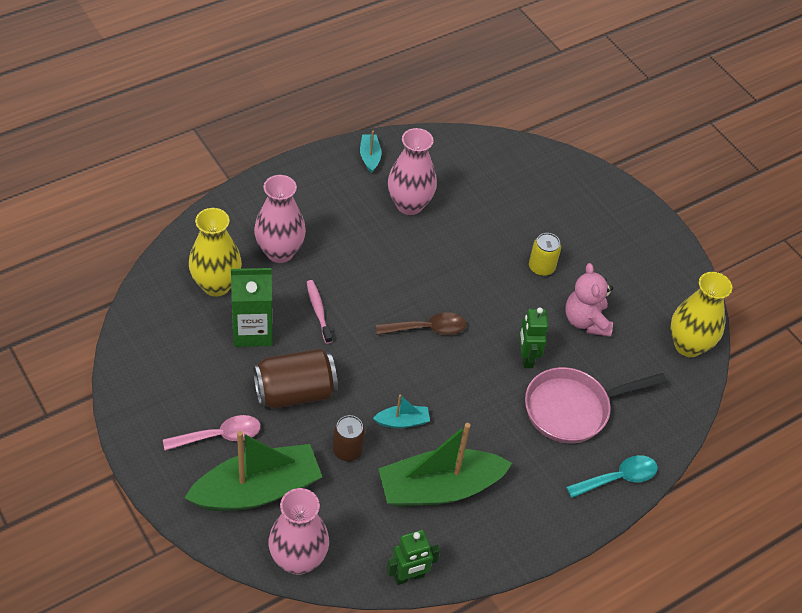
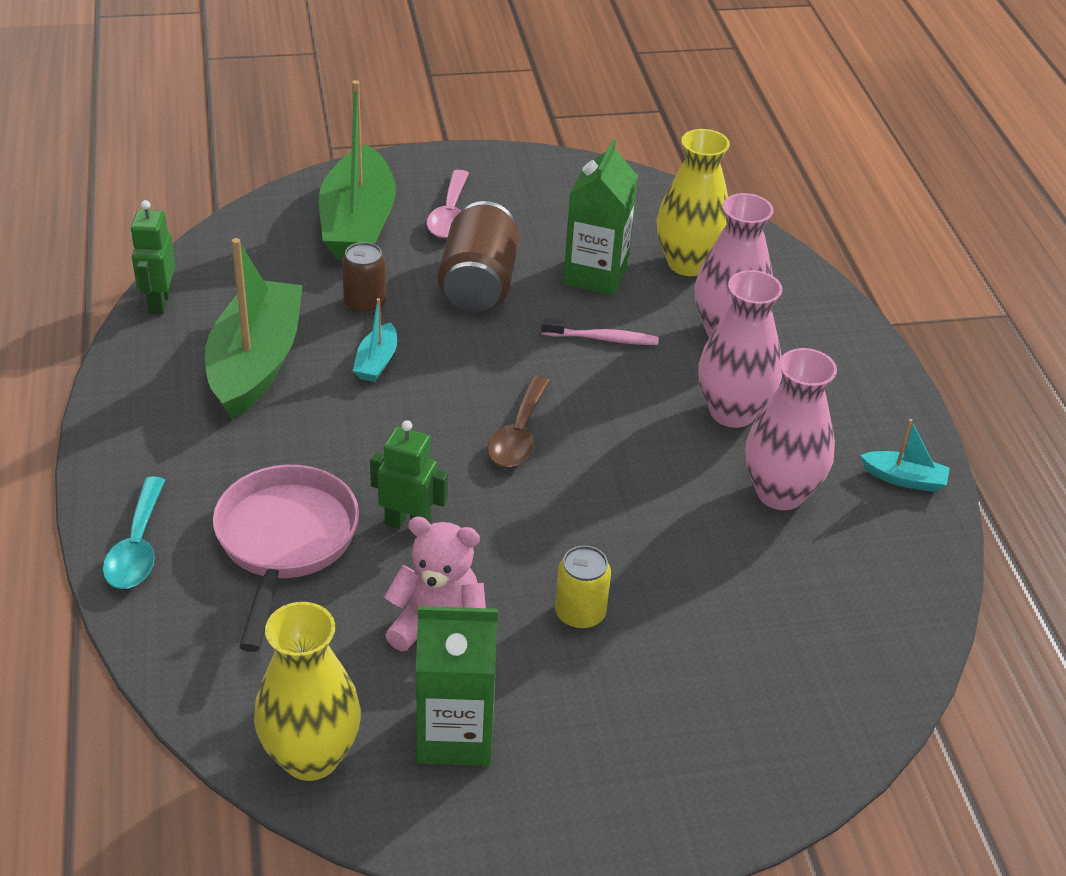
camera: 115 degrees right, 10 degrees down
pink vase [268,488,329,575] -> pink vase moved to [698,270,783,428]
none -> green carton [416,606,498,766]

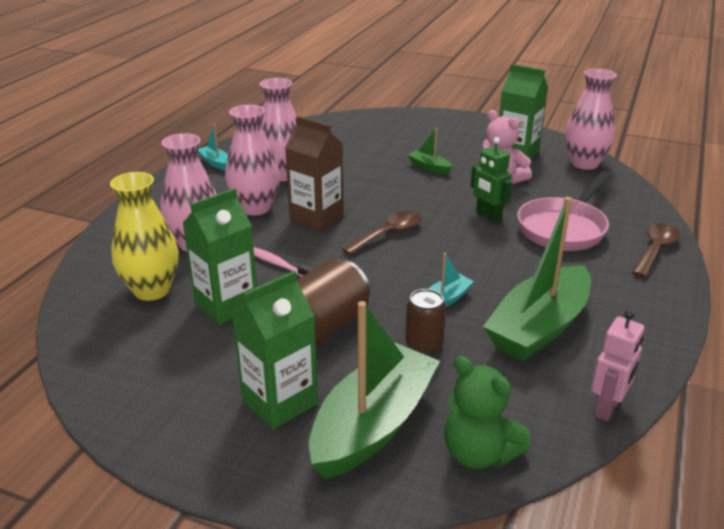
camera: 145 degrees left, 10 degrees down
turquoise spoon [103,476,165,589] -> brown spoon [632,224,680,278]
green robot [130,200,175,315] -> pink robot [591,310,645,421]
yellow vase [254,602,361,781] -> pink vase [565,69,617,170]
pink spoon [426,170,469,238] -> green carton [232,271,318,429]
yellow can [555,545,611,630] -> green boat [408,128,452,174]
none -> brown carton [285,116,344,231]
none -> green teddy bear [444,356,530,469]

